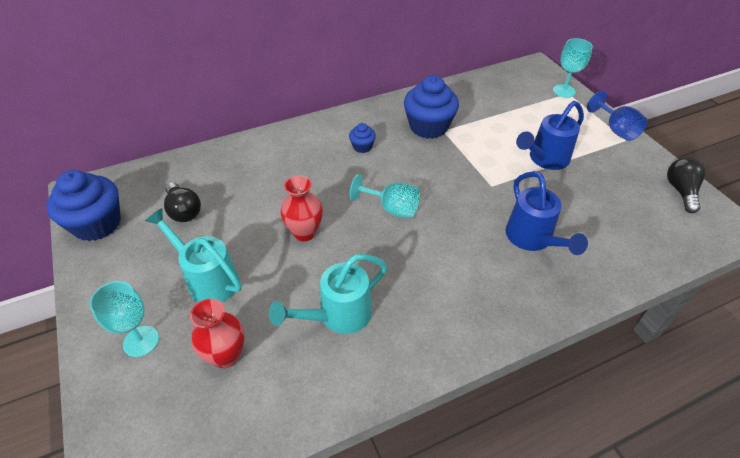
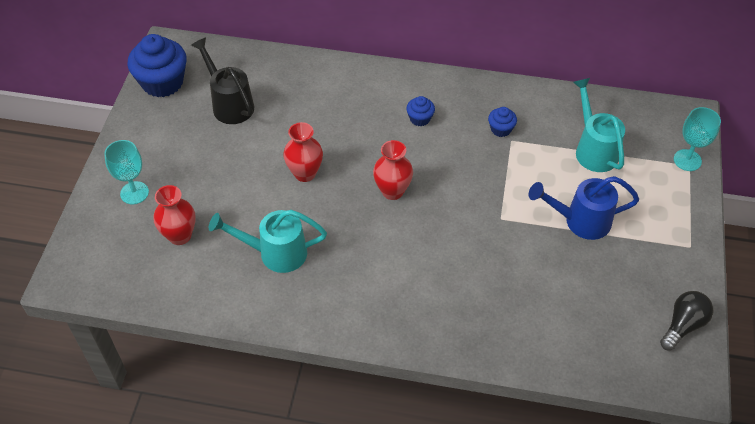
camera: 35 degrees right, 5 degrees up
turquoise watering can [145,208,242,302] -> turquoise watering can moved to [573,78,625,172]
black light bulb [164,182,201,222] -> black watering can [191,37,254,124]
turquoise goblet [350,174,420,219] -> red vase [373,140,413,200]
blue cupcake [404,76,459,139] -> blue cupcake [488,107,517,137], size x0.48
blue watering can [505,171,588,255] -> none
blue goblet [587,91,648,141] -> none

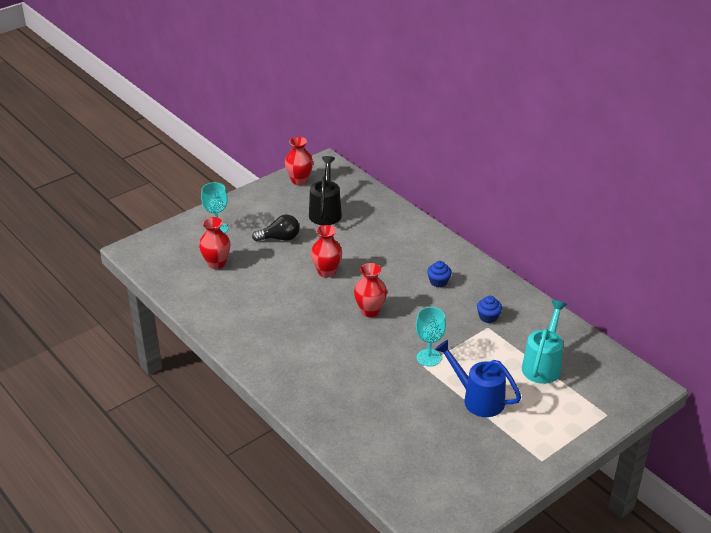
camera: 40 degrees right, 15 degrees down
blue cupcake [127,34,187,97] -> red vase [285,137,313,185]
turquoise watering can [209,210,327,273] -> none
black light bulb [660,291,714,351] -> black light bulb moved to [252,215,300,241]
turquoise goblet [674,107,721,171] -> turquoise goblet moved to [416,307,446,367]

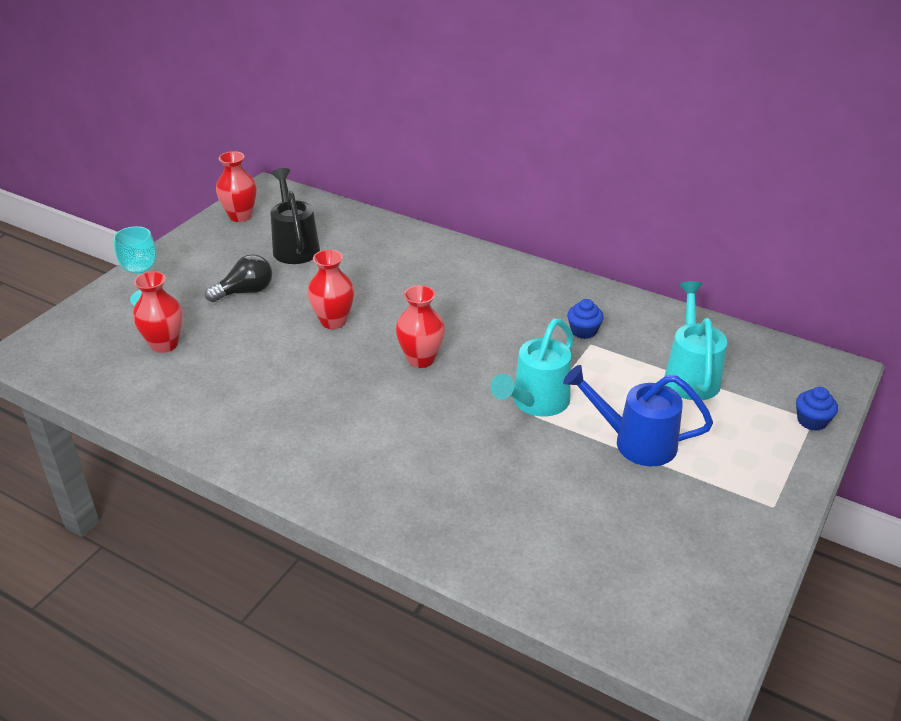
camera: 20 degrees left, 0 degrees up
turquoise goblet [416,307,446,367] -> turquoise watering can [490,319,574,417]
blue cupcake [427,261,452,288] -> blue cupcake moved to [796,387,838,431]

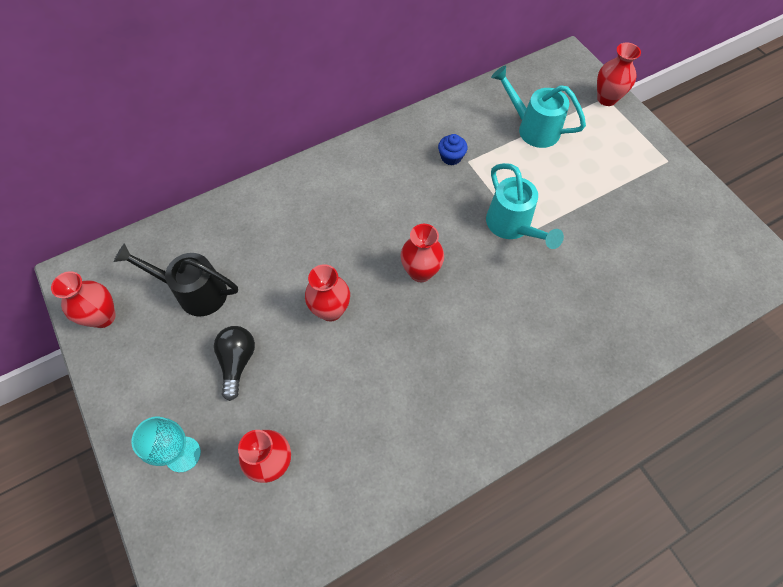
camera: 60 degrees left, 25 degrees up
blue watering can [563,365,713,466] -> none
blue cupcake [796,387,838,431] -> red vase [597,43,641,106]

